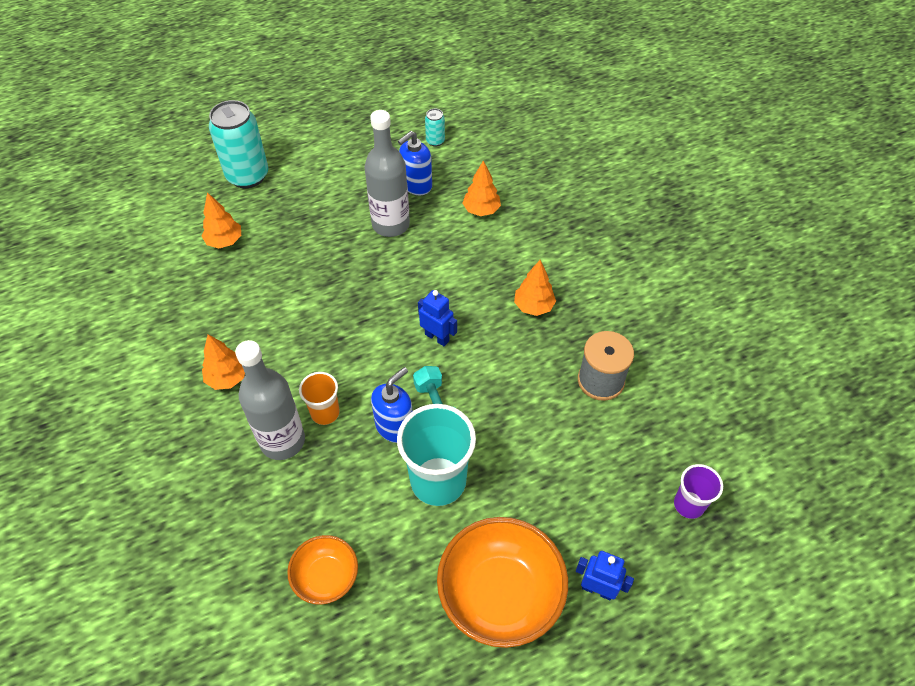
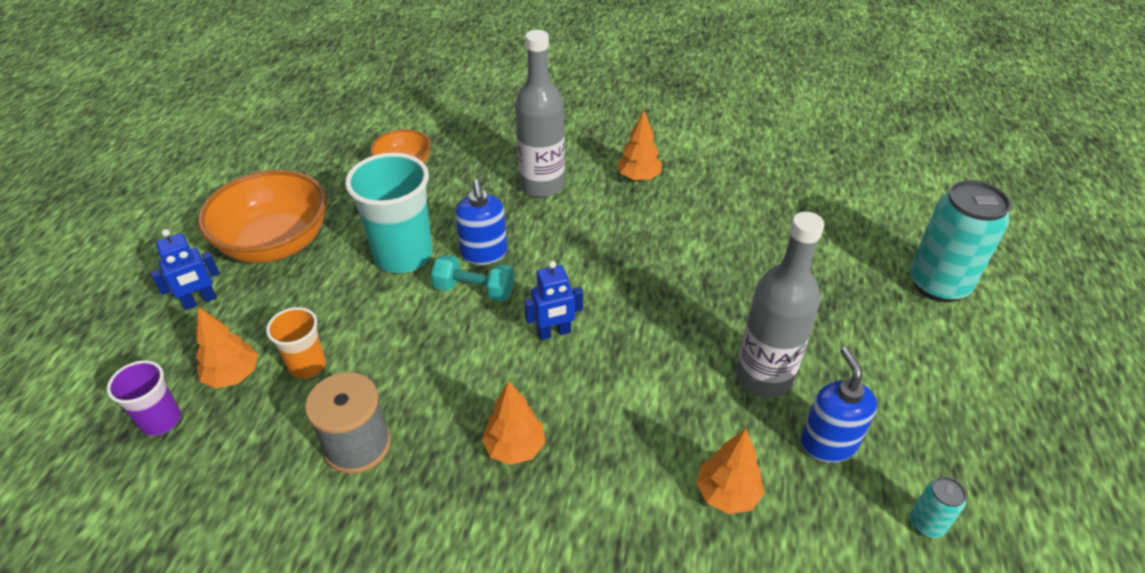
camera: 125 degrees right, 10 degrees down
orange tree [202,192,241,248] -> orange tree moved to [196,307,258,388]
orange cup [299,372,340,425] -> orange cup moved to [266,307,326,379]

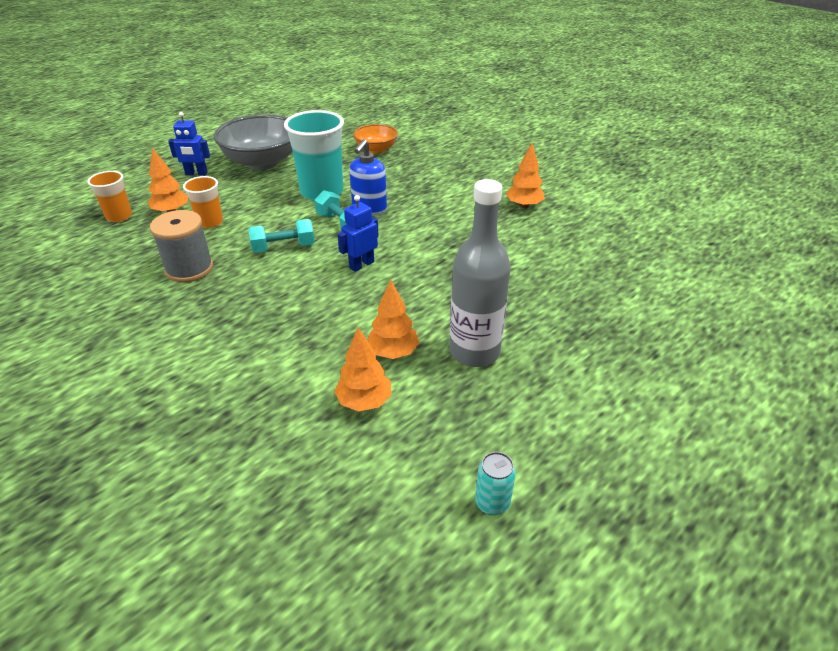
camera: 35 degrees right, 5 degrees down
purple cup [107,360,181,436] -> orange cup [87,171,132,222]
orange bowl [198,170,327,263] -> grey bowl [214,114,293,170]
orange tree [482,381,545,465] -> orange tree moved to [368,280,419,359]
grey bottle [515,30,565,197] -> none
blue robot [524,261,583,340] -> blue robot turned 120 degrees clockwise [338,195,379,272]
blue soap dispenser [801,347,877,463] -> none
turquoise can [909,180,1011,302] -> none
none -> turquoise dumbbell [248,219,315,253]

